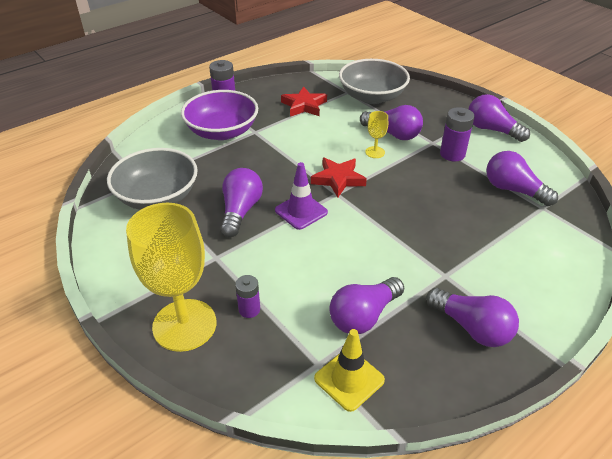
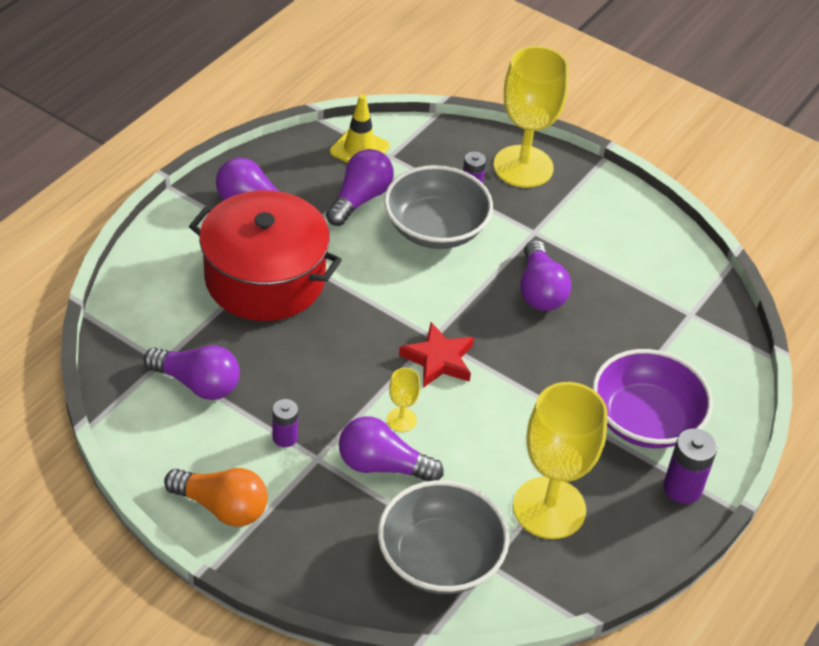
camera: 160 degrees right, 5 degrees up
grey bowl [107,148,198,210] -> grey bowl moved to [384,165,493,249]
purple traffic cone [275,162,328,230] -> none
red star [281,87,327,117] -> yellow goblet [513,382,608,539]
purple battery [440,107,475,161] -> purple battery [272,399,298,447], size x0.64
purple light bulb [469,94,530,142] -> orange light bulb [164,468,268,527]
none -> red pot [189,190,342,321]

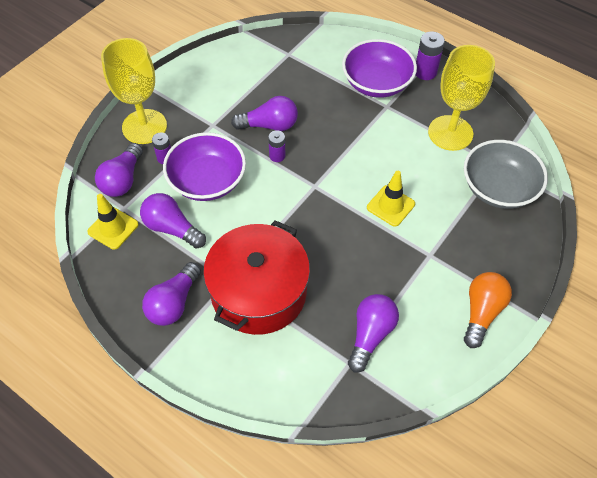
camera: 85 degrees left, 10 degrees up
purple battery [272,399,298,447] -> purple battery moved to [268,130,285,162]
purple light bulb [339,416,444,481] -> purple light bulb moved to [95,143,143,197]
grey bowl [384,165,493,249] -> purple bowl [163,132,246,201]
yellow goblet [387,368,420,432] -> yellow traffic cone [367,171,415,227]
red star [399,322,474,388] -> none

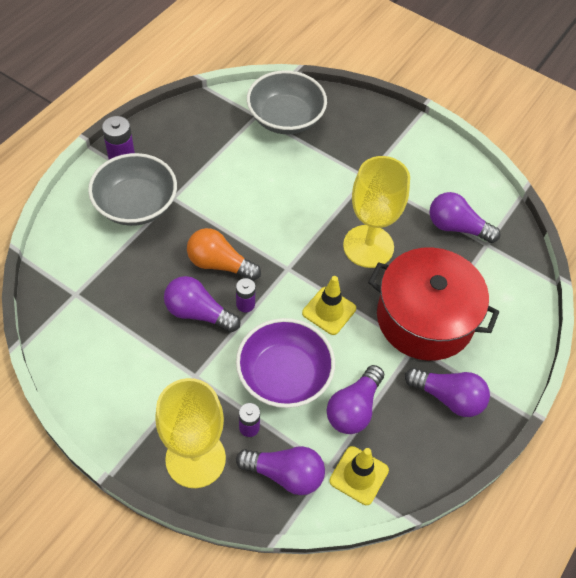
camera: 95 degrees left, 0 degrees up
purple light bulb [231,96,298,131] -> purple light bulb turned 60 degrees counterclockwise [164,276,240,332]
purple bowl [342,39,417,98] -> grey bowl [88,153,177,226]
yellow traffic cone [367,171,415,227] -> yellow traffic cone moved to [302,276,356,335]
yellow goblet [428,45,495,151] -> yellow goblet moved to [343,156,410,268]
orange light bulb [464,272,512,348] -> orange light bulb moved to [187,228,261,281]

